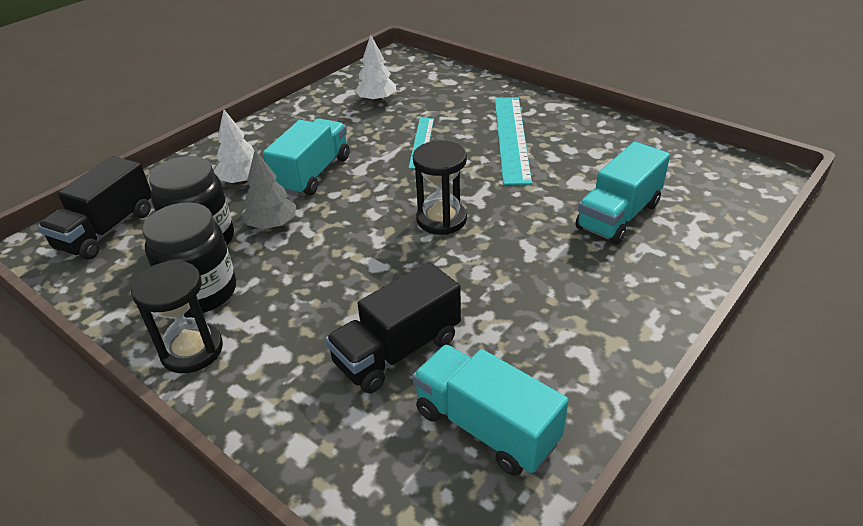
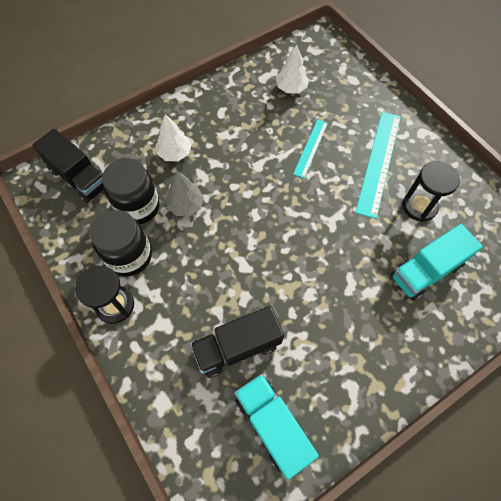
camera: 15 degrees right, 25 degrees up
black truck [38,156,151,260] -> black truck turned 90 degrees counterclockwise [33,128,104,203]
turquoise truck [263,118,349,196] -> none
black hourglass [413,141,467,235] -> black hourglass moved to [403,161,460,222]

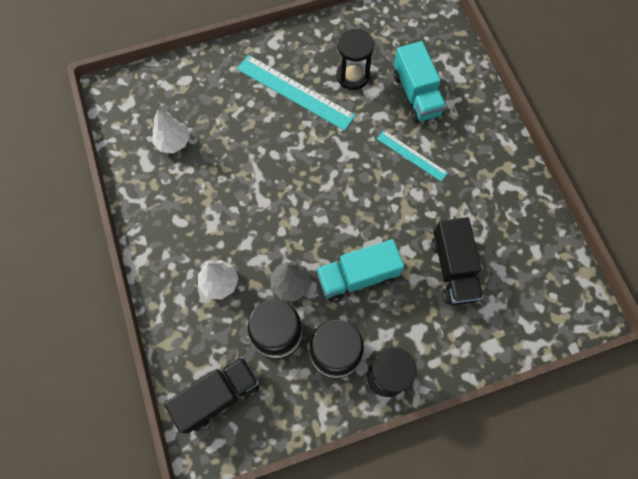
camera: 75 degrees left, 5 degrees up
turquoise truck [235,374,319,480] -> turquoise truck moved to [316,239,404,302]
turquoise ruler [293,120,328,178] -> turquoise ruler moved to [377,130,448,181]

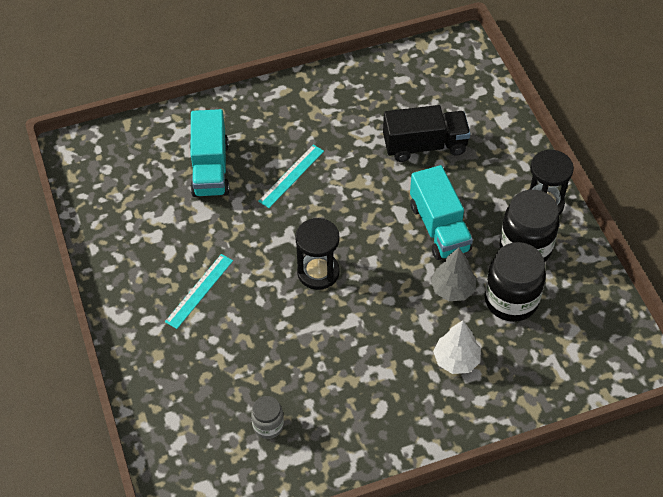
camera: 90 degrees left, 15 degrees down
white tree [152,109,190,153] -> grey jar [251,396,284,439]
black truck [164,356,259,434] -> none
turquoise ruler [237,55,356,131] -> turquoise ruler [165,254,233,329], size x0.58
black hourglass [336,29,374,90] -> black hourglass moved to [295,218,340,290]
turquoise truck [394,41,446,122] -> turquoise truck turned 105 degrees clockwise [191,109,230,197]

